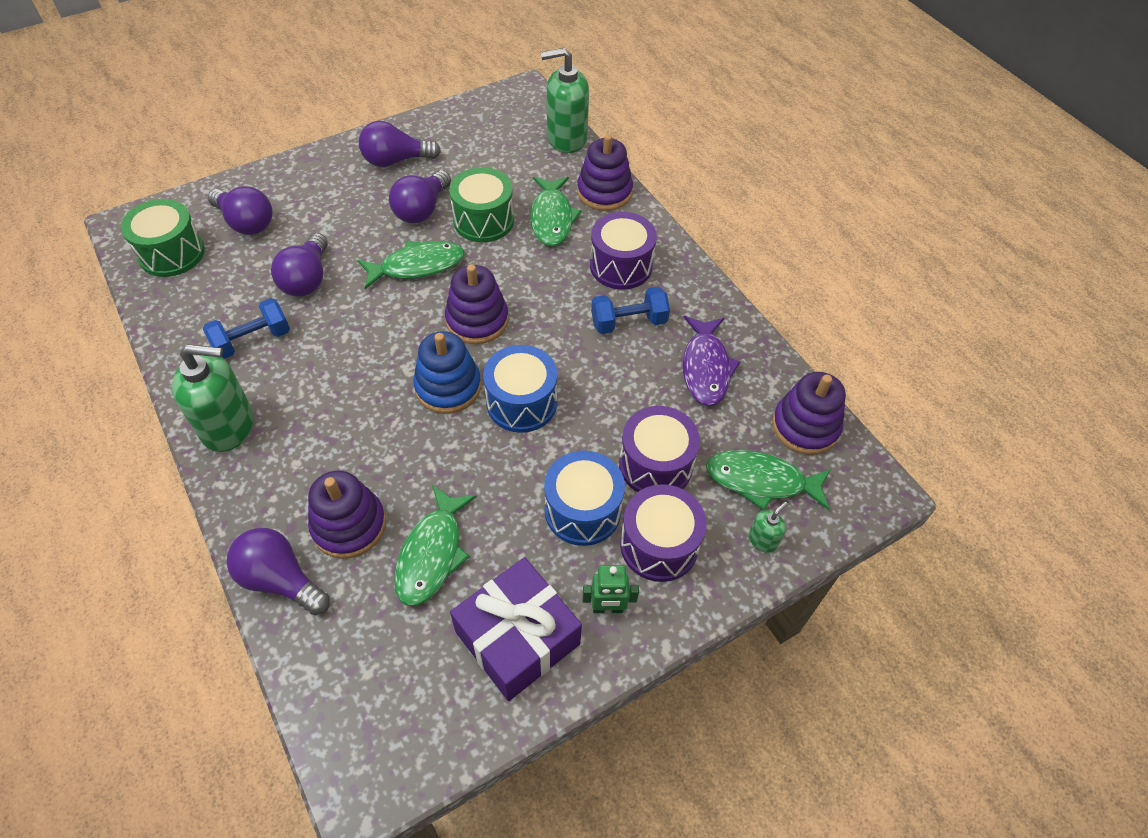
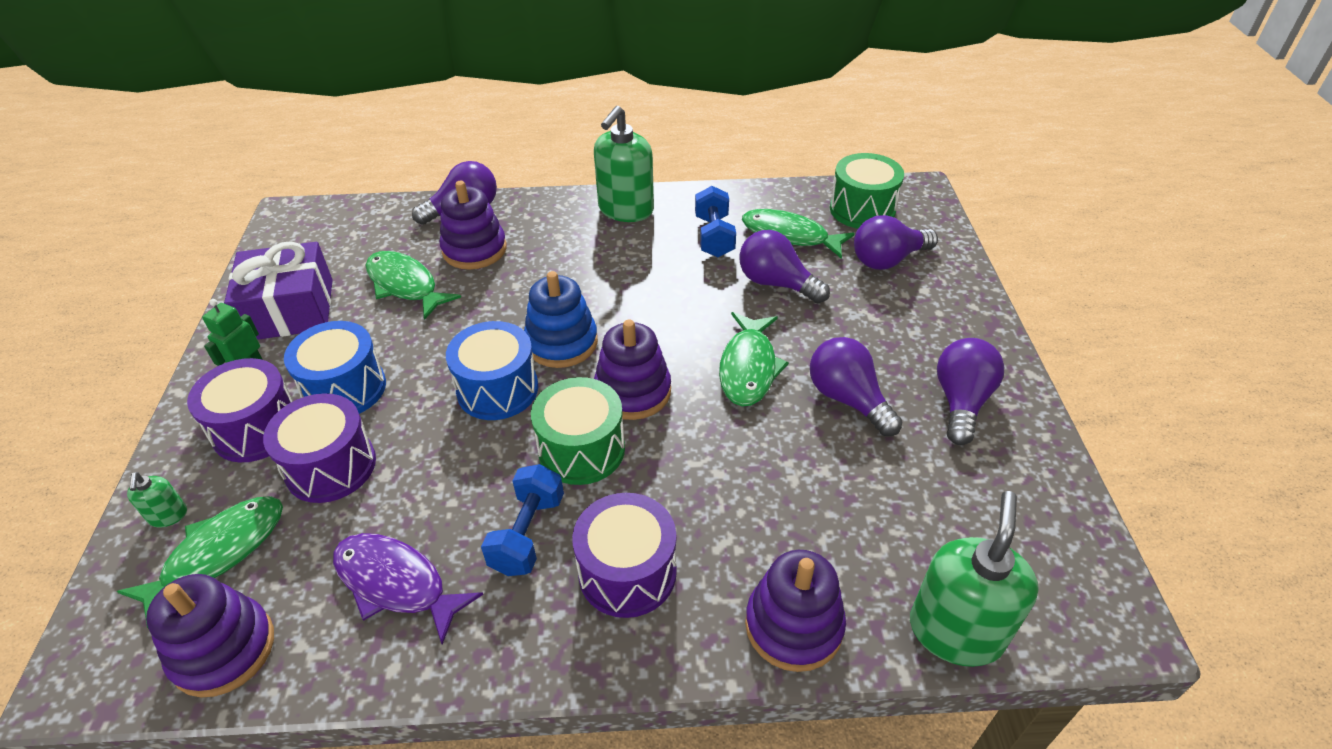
camera: 120 degrees right, 10 degrees down
green drum [449,167,514,242] -> green drum moved to [531,377,625,485]
green fish [530,177,582,246] -> green fish moved to [742,209,855,259]

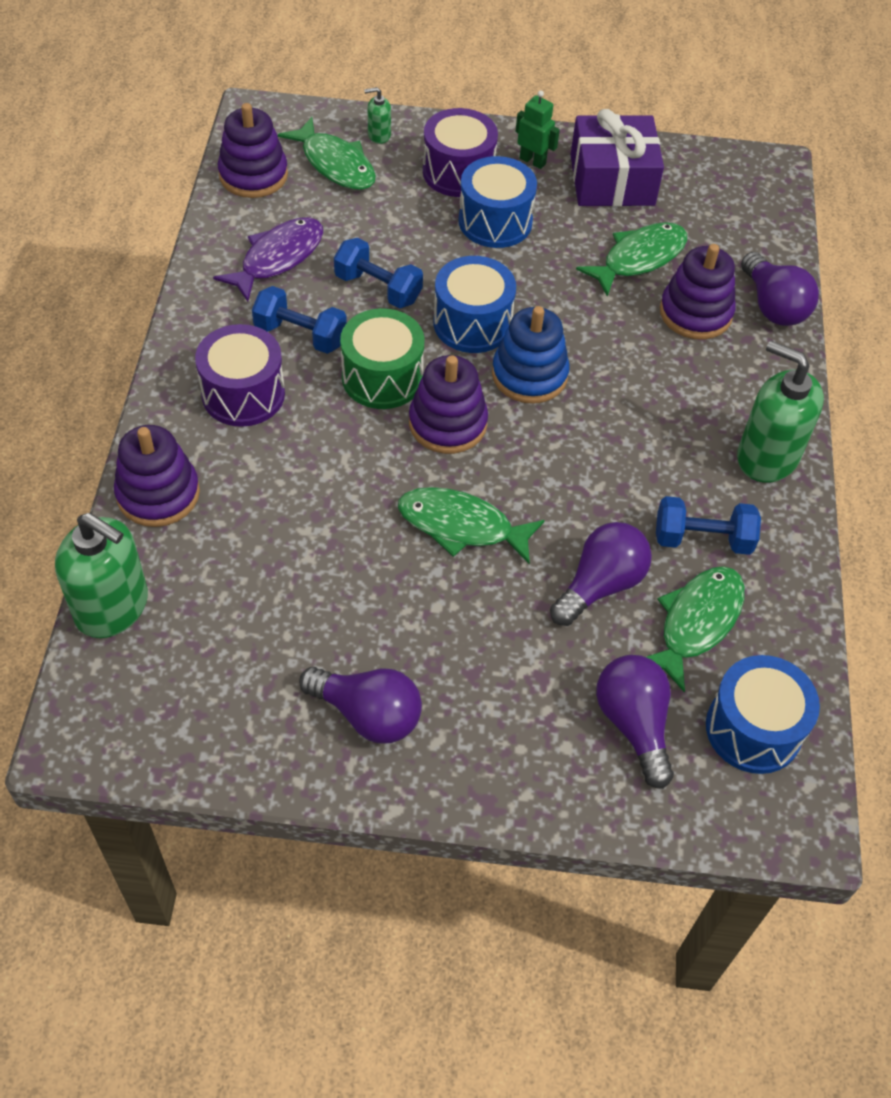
camera: 95 degrees right, 10 degrees up
purple drum [263,393,376,503] -> none
purple light bulb [810,337,902,436] -> none
green drum [830,153,904,228] -> blue drum [706,655,820,774]
none -> blue dumbbell [334,238,423,308]

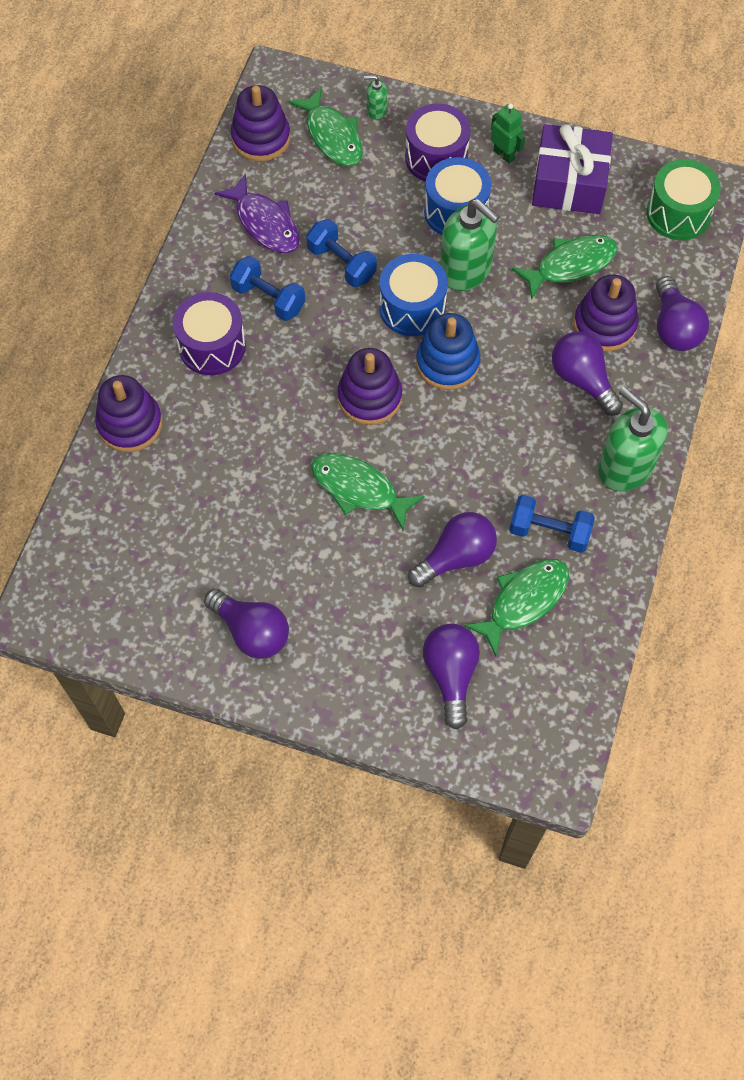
camera: 15 degrees right, 10 degrees up
green soap dispenser [55,513,148,638] -> green soap dispenser moved to [440,199,499,291]
purple fish [213,217,323,302] -> purple fish turned 90 degrees clockwise [214,173,300,253]
green drum [340,308,425,409] -> green drum moved to [646,159,721,240]
blue drum [706,655,820,774] -> none
none -> purple light bulb [552,332,623,416]

